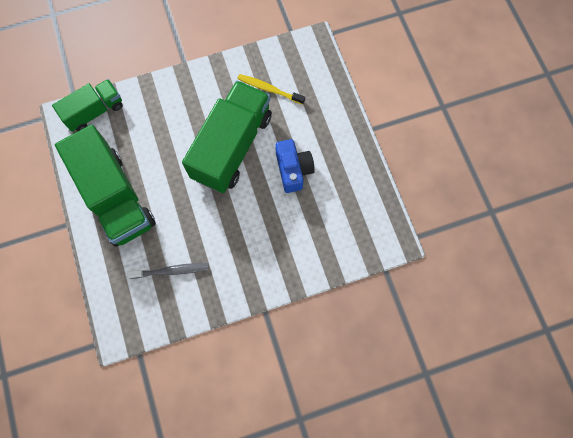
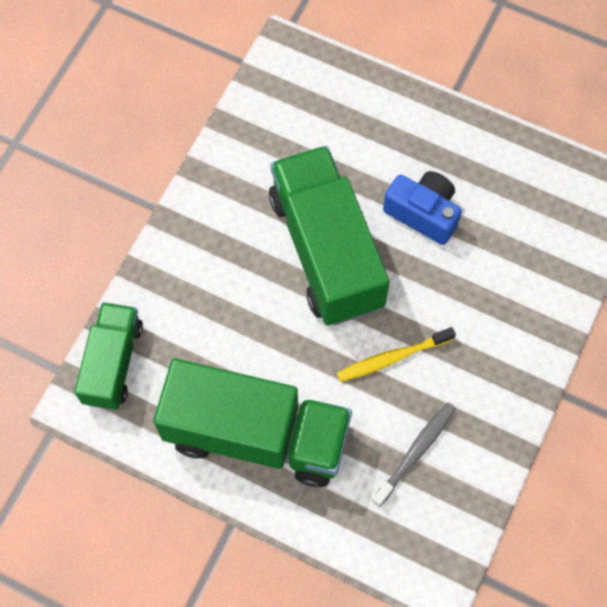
camera: 45 degrees left, 5 degrees down
yellow toothbrush [238,74,305,105] -> yellow toothbrush moved to [337,327,456,382]

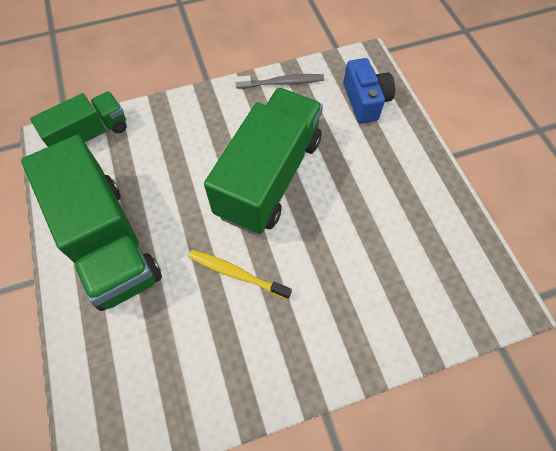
camera: 45 degrees right, 5 degrees down
grey toothbrush [372,402,456,507] -> grey toothbrush moved to [235,74,324,89]
blue camera [383,171,462,245] -> blue camera moved to [343,58,395,124]

